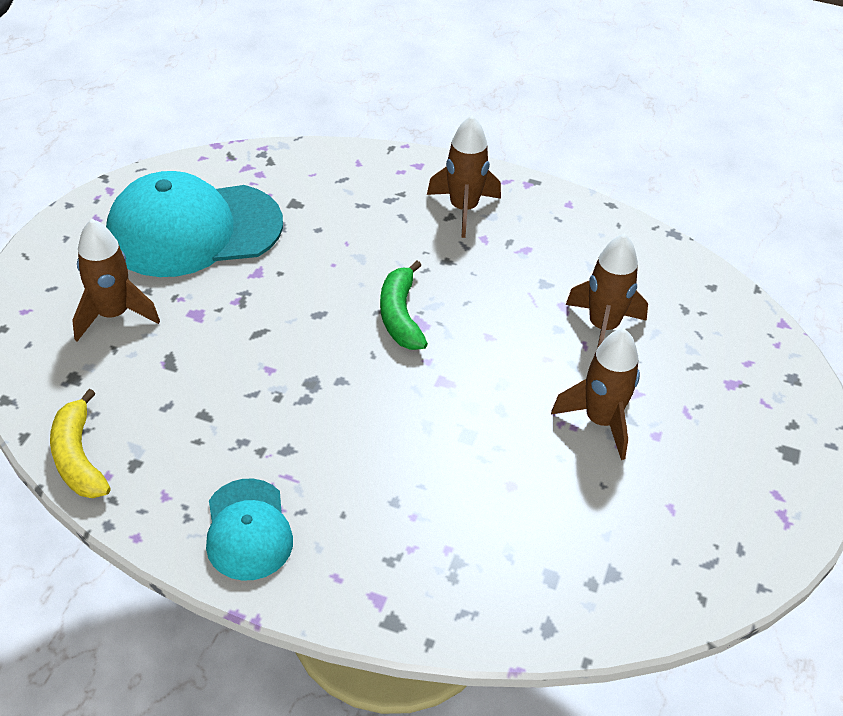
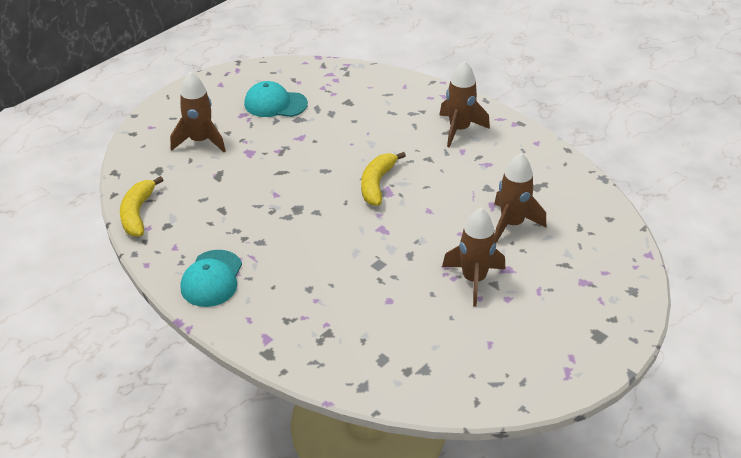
camera: 25 degrees right, 5 degrees down
turquoise cap [106,171,283,277] -> turquoise cap [244,81,308,117], size x0.54
green banana [380,261,428,350] -> yellow banana [361,152,406,206]

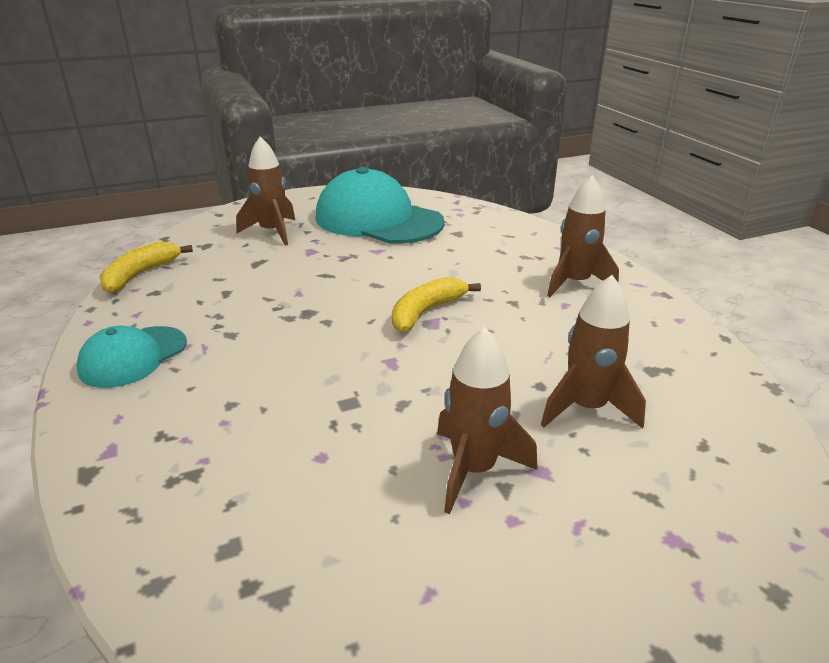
camera: 25 degrees right, 10 degrees down
turquoise cap [244,81,308,117] -> turquoise cap [315,167,445,244], size x1.86

